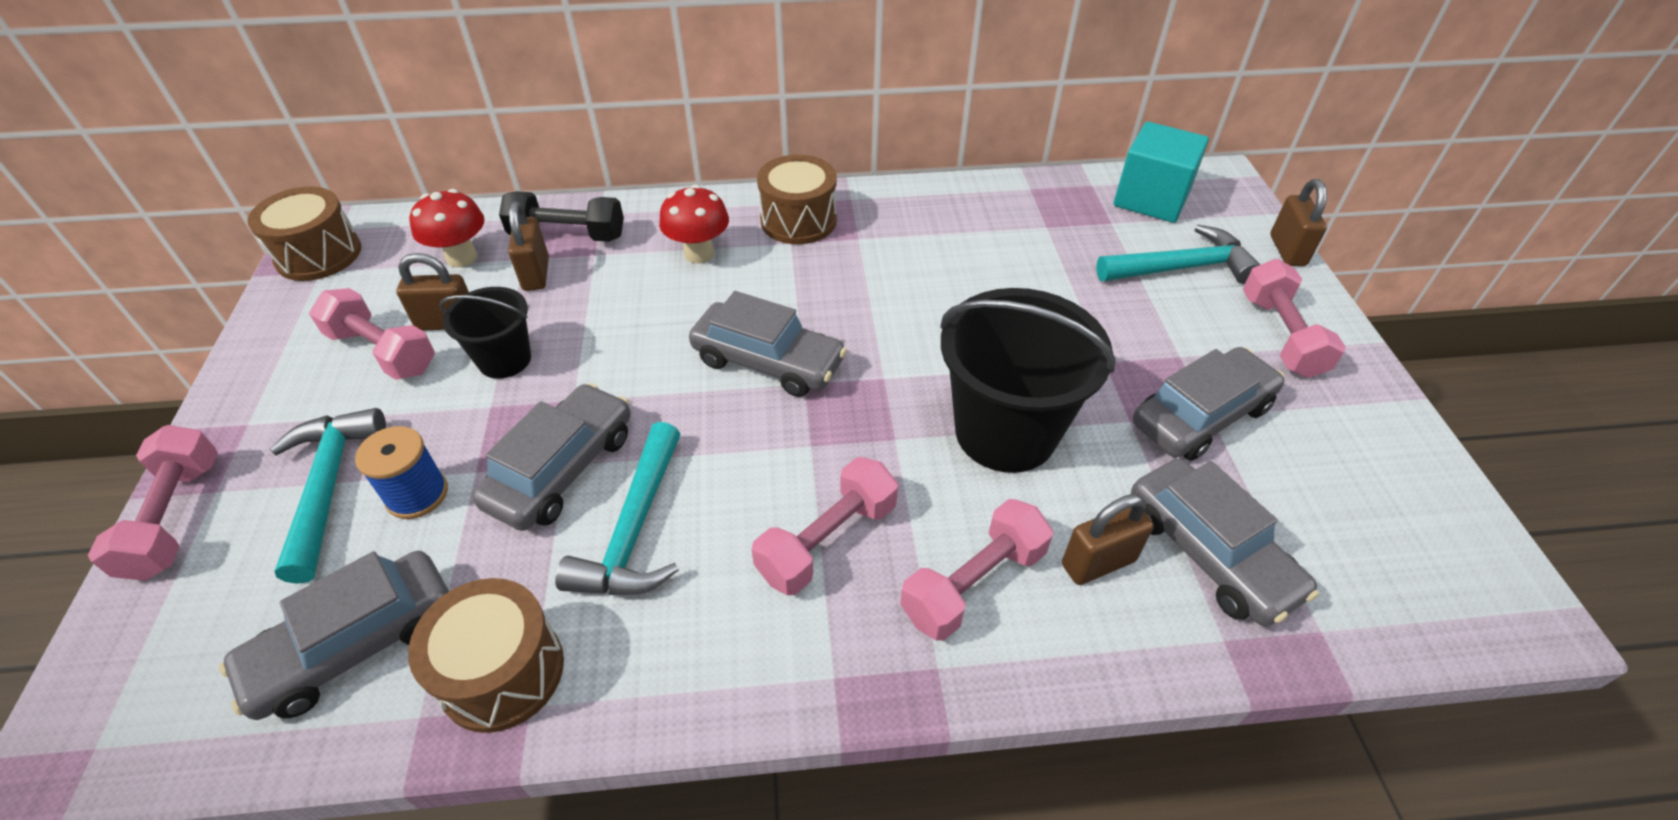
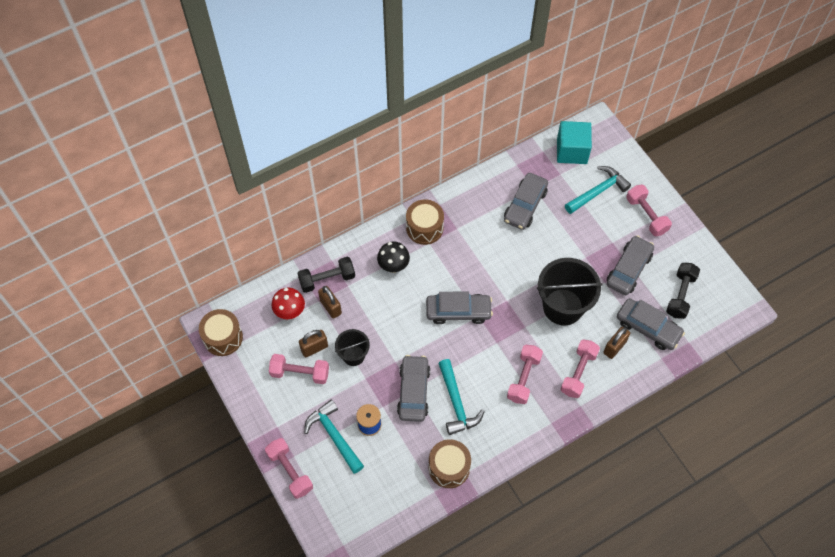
camera: 25 degrees left, 15 degrees up
grey car [219,551,449,720] -> grey car moved to [504,173,548,230]
red mushroom [659,185,729,264] -> black mushroom [377,241,410,273]
brown padlock [1270,179,1327,266] -> none
none -> black dumbbell [666,263,700,319]

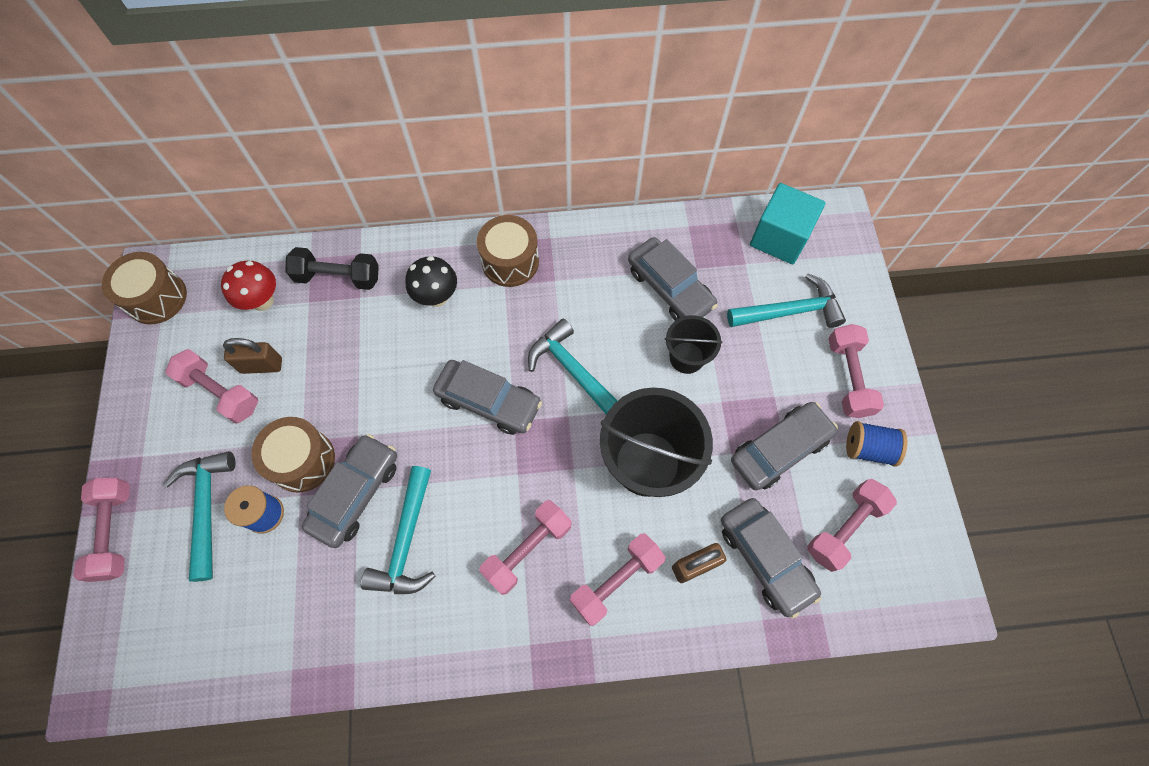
camera: 25 degrees right, 5 degrees up
brown padlock [318,286,342,319] -> none
black bucket [335,329,370,366] -> black bucket moved to [665,315,723,374]
brown drum [429,439,471,488] -> brown drum moved to [251,417,335,493]
grey car [504,173,548,230] -> grey car turned 90 degrees counterclockwise [628,237,718,321]
black dumbbell [666,263,700,319] -> pink dumbbell [807,479,897,572]
none -> turquoise hammer [528,319,618,414]
none -> blue spool [846,421,908,467]

